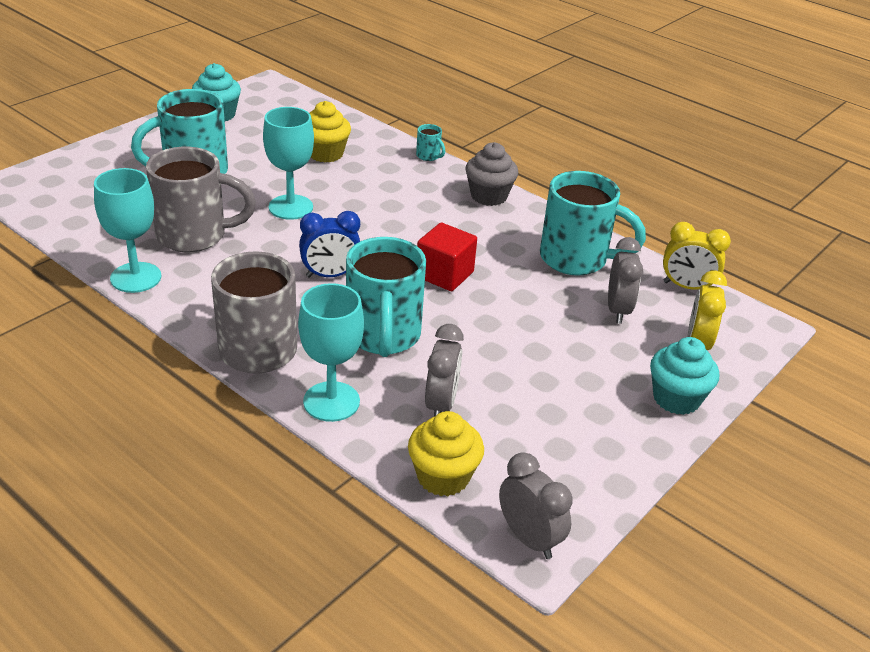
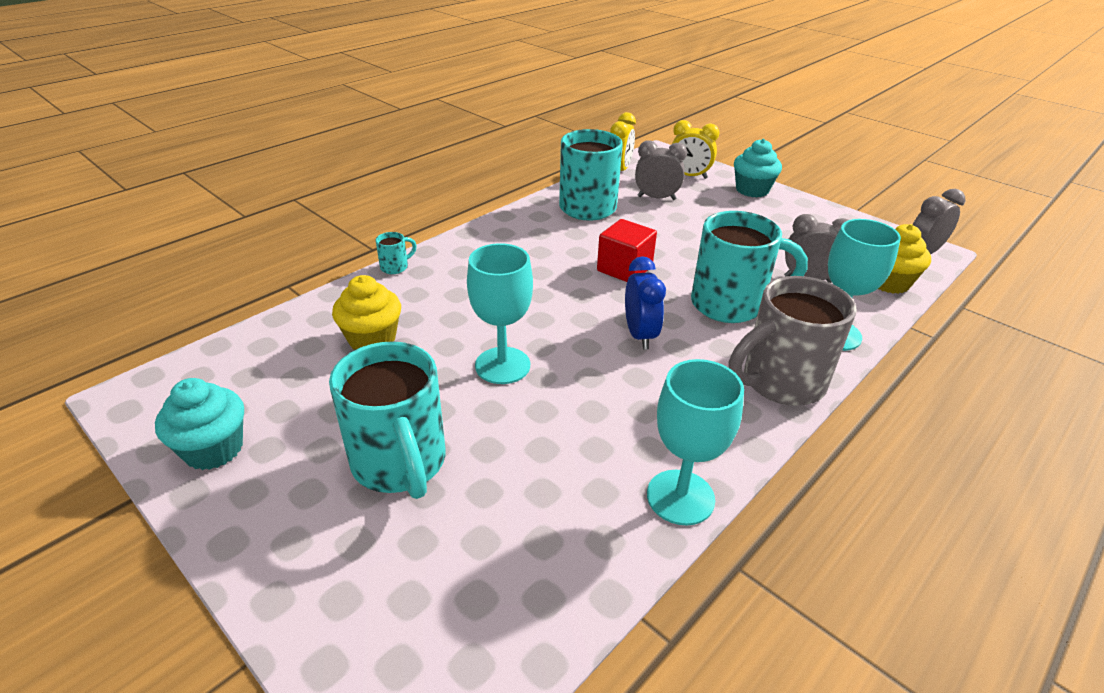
camera: 85 degrees left, 0 degrees up
grey mug [146,147,256,252] -> none
grey cupcake [465,142,518,206] -> none

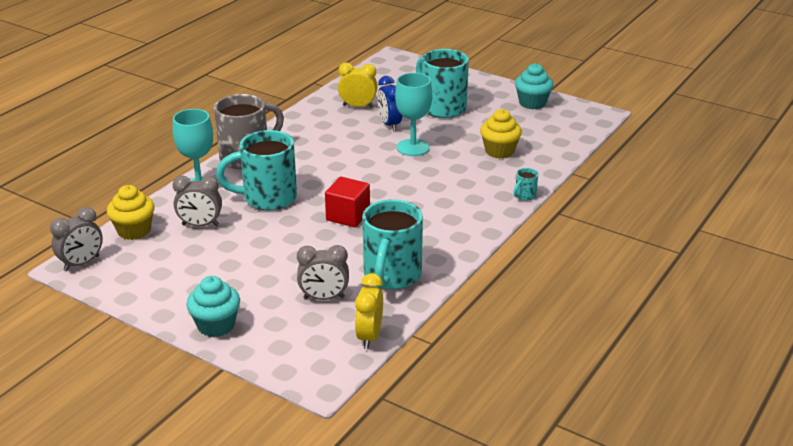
camera: 170 degrees right, 5 degrees down
blue clock [625,256,666,350] -> blue clock moved to [378,76,402,131]
turquoise goblet [647,359,744,526] -> none
yellow clock [672,120,719,179] -> yellow clock moved to [338,63,378,108]

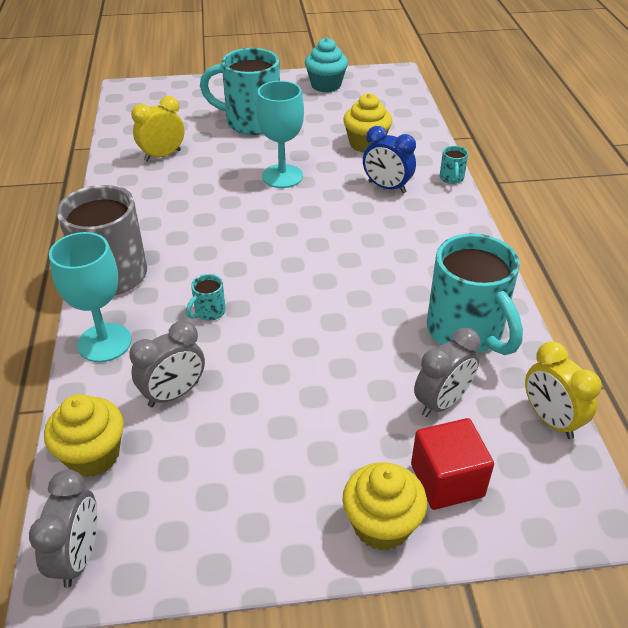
camera: 40 degrees left, 10 degrees up
turquoise cupcake [186,276,240,337] -> yellow cupcake [342,462,427,551]
turquoise mug [216,130,297,211] -> turquoise mug [186,274,226,321], size x0.41
red cube [325,177,370,227] -> red cube moved to [411,418,494,510]
blue clock [378,76,402,131] -> blue clock moved to [363,126,416,193]

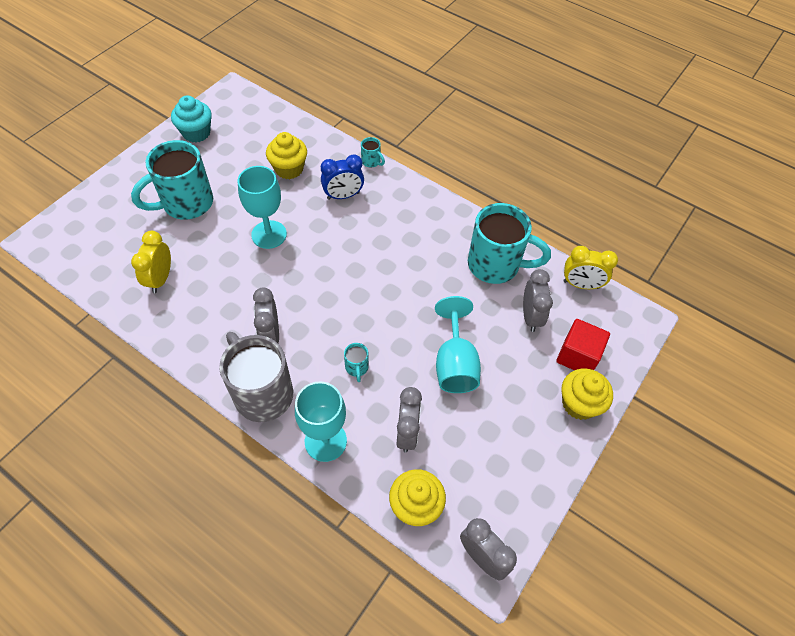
camera: 50 degrees left, 15 degrees up
none -> grey clock [253,287,279,343]
none -> turquoise goblet [435,296,481,393]

